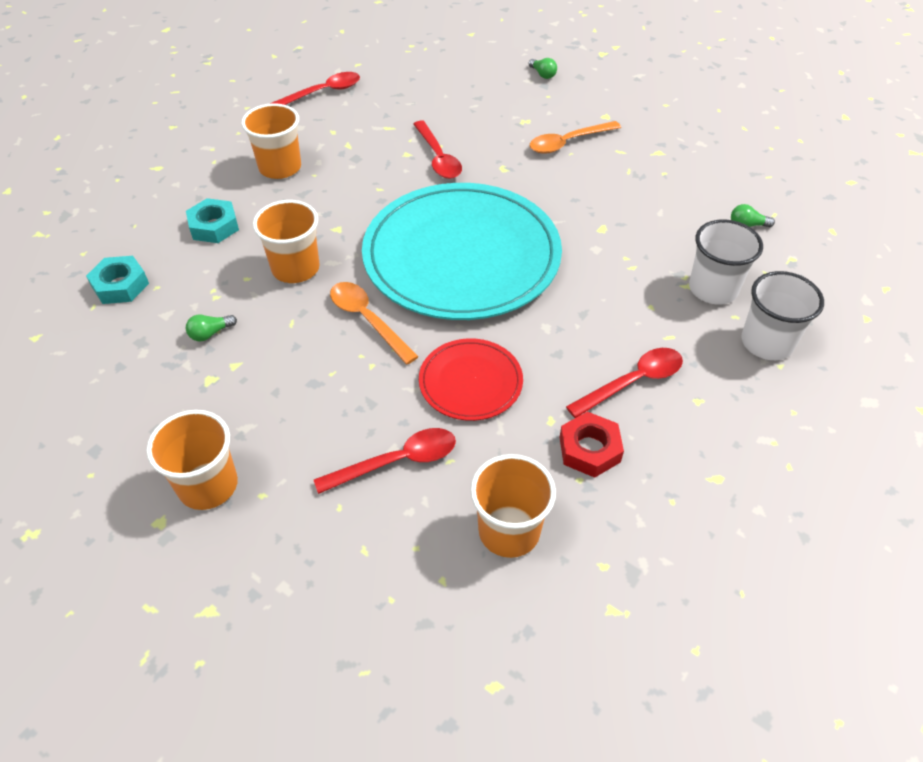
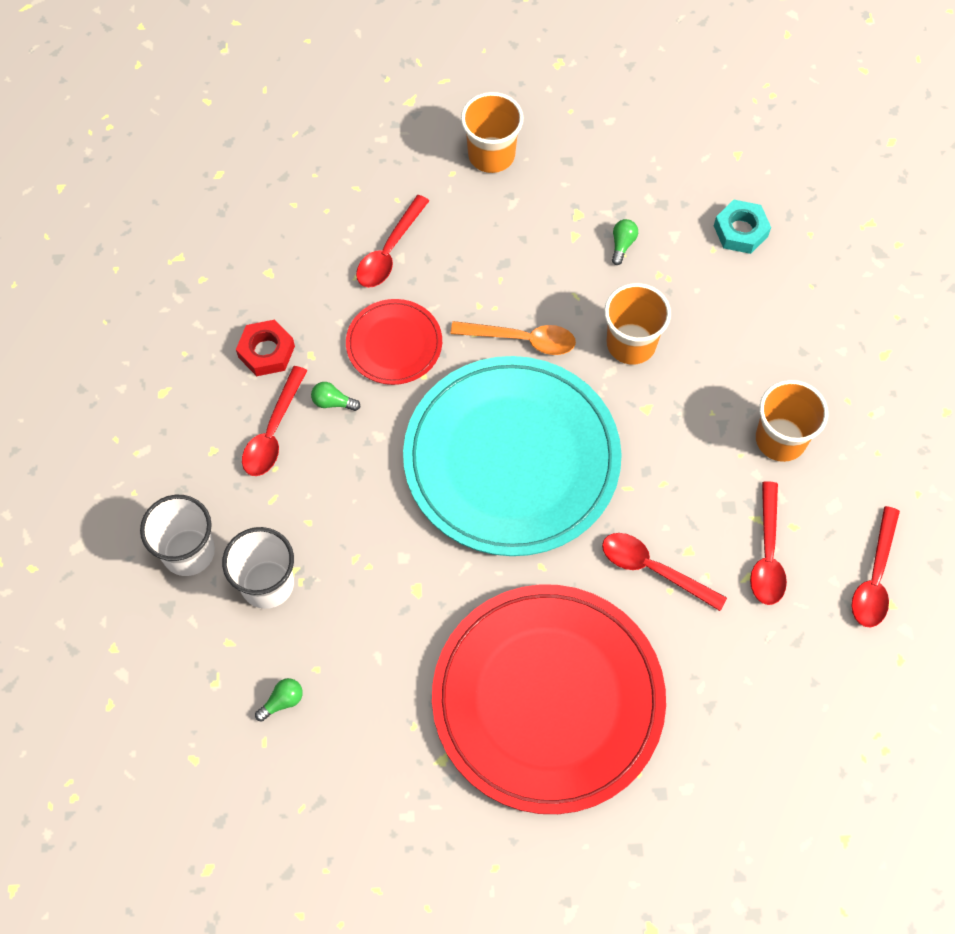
camera: 140 degrees right, 15 degrees up
turquoise nut [186,198,239,243] -> none
orange cup [470,454,556,558] -> none
green light bulb [528,58,557,79] -> green light bulb moved to [311,382,360,411]
orange spoon [530,121,621,154] -> red plate [432,584,666,814]
none -> red spoon [750,481,787,605]

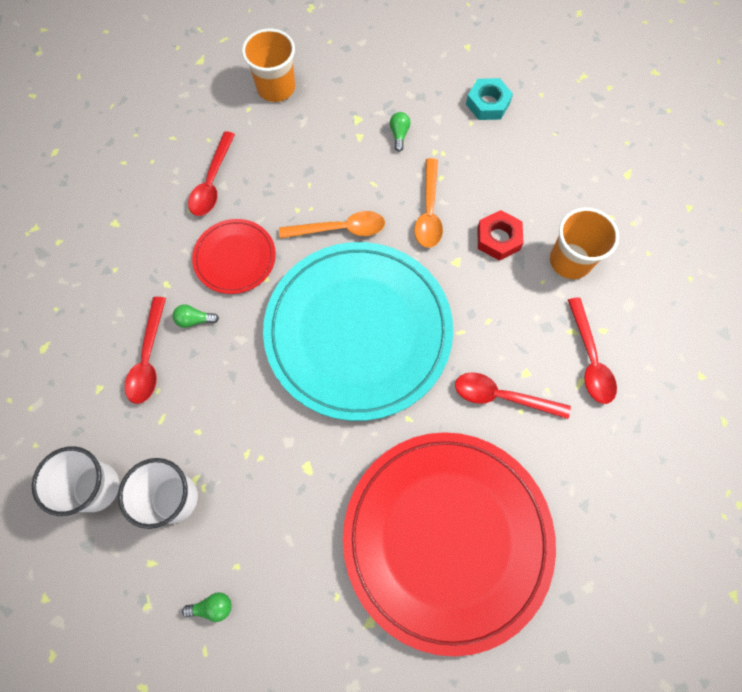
camera: 15 degrees left, 5 degrees up
red nut [236,320,295,376] -> red nut moved to [477,210,524,261]
green light bulb [255,678,303,722] -> green light bulb turned 45 degrees clockwise [182,592,232,622]
orange cup [604,283,671,365] -> orange spoon [414,158,443,248]
red spoon [851,506,900,627] -> none

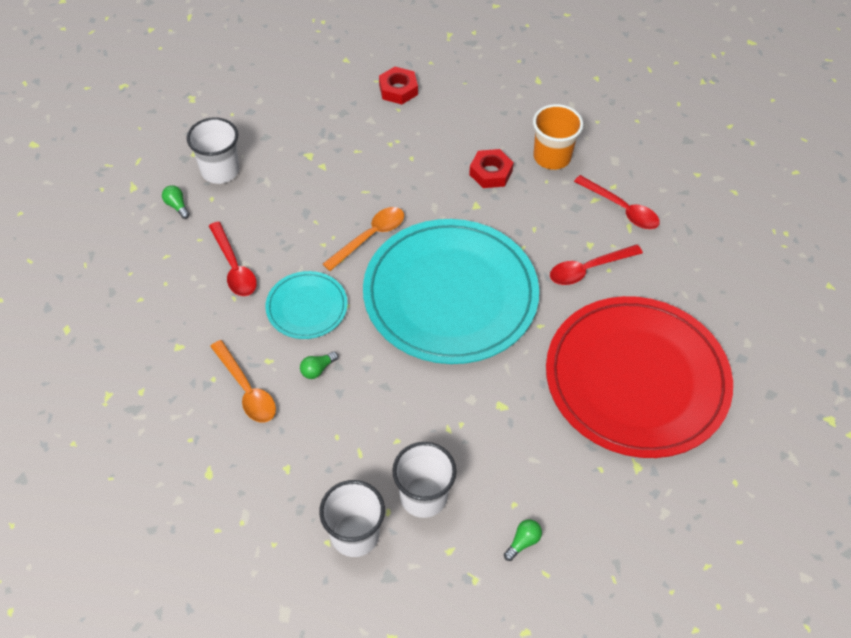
camera: 40 degrees left, 15 degrees down
red spoon [125,297,166,404] -> none
red plate [192,219,276,294] -> turquoise plate [265,271,348,339]
orange cup [242,28,295,102] -> white cup [187,117,240,184]
green light bulb [390,112,410,152] -> green light bulb moved to [162,185,190,219]
orange spoon [414,158,443,248] -> orange spoon moved to [210,340,276,423]
turquoise nut [466,78,513,120] -> red nut [379,67,418,104]

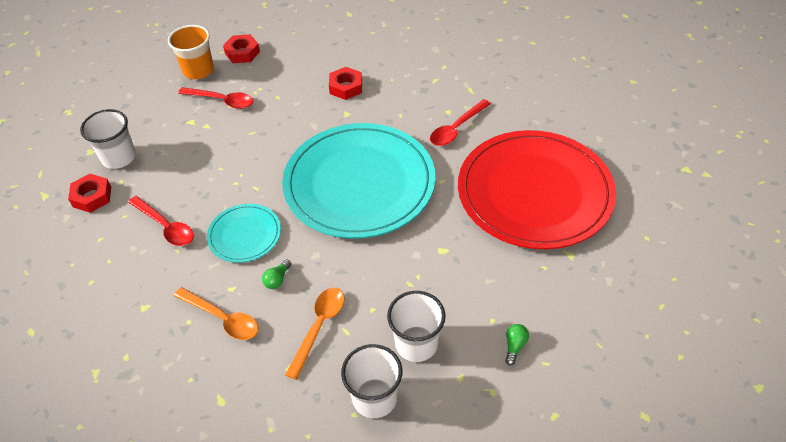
camera: 20 degrees left, 5 degrees down
green light bulb [162,185,190,219] -> red nut [68,174,111,213]
orange spoon [323,207,404,271] -> orange spoon moved to [285,287,344,380]
orange cup [533,104,583,170] -> orange cup moved to [168,25,214,79]
red spoon [574,175,660,229] -> red spoon moved to [178,87,253,109]

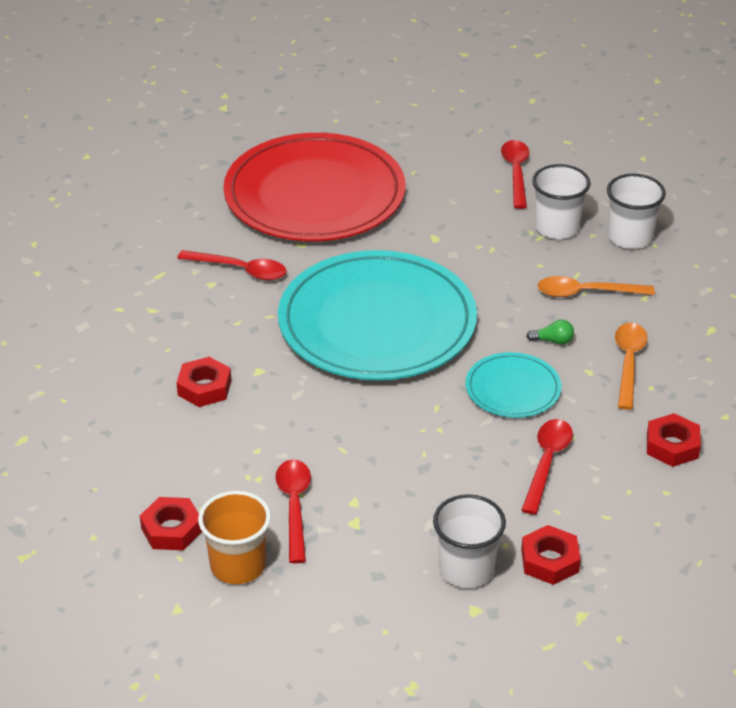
camera: 115 degrees left, 10 degrees down
green light bulb [505,324,529,365] -> red spoon [501,140,529,209]
none -> red nut [647,413,701,467]

